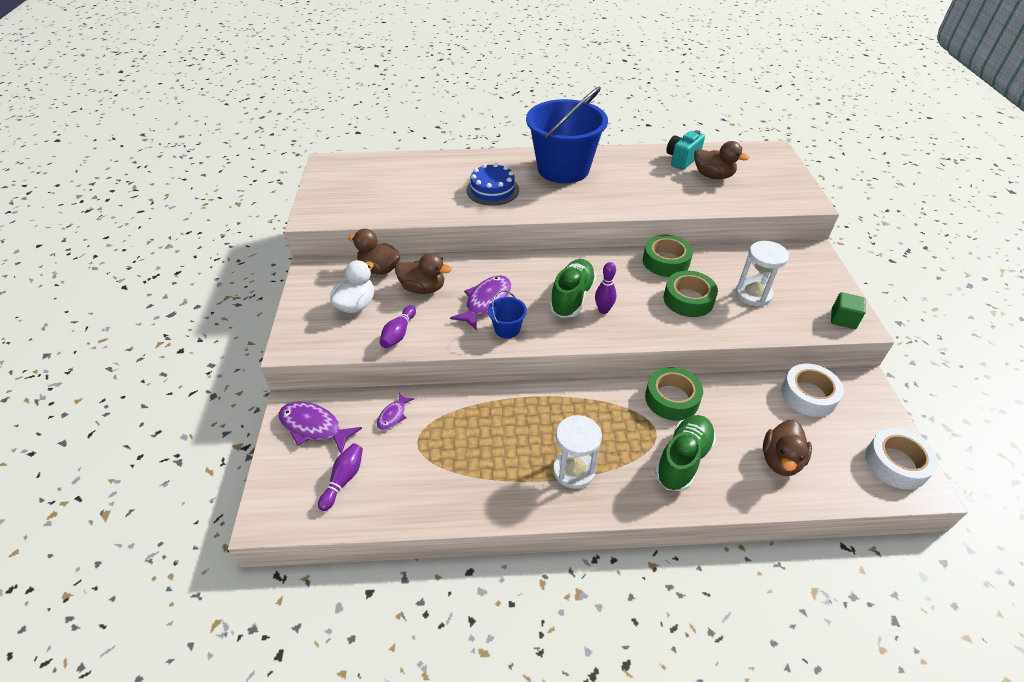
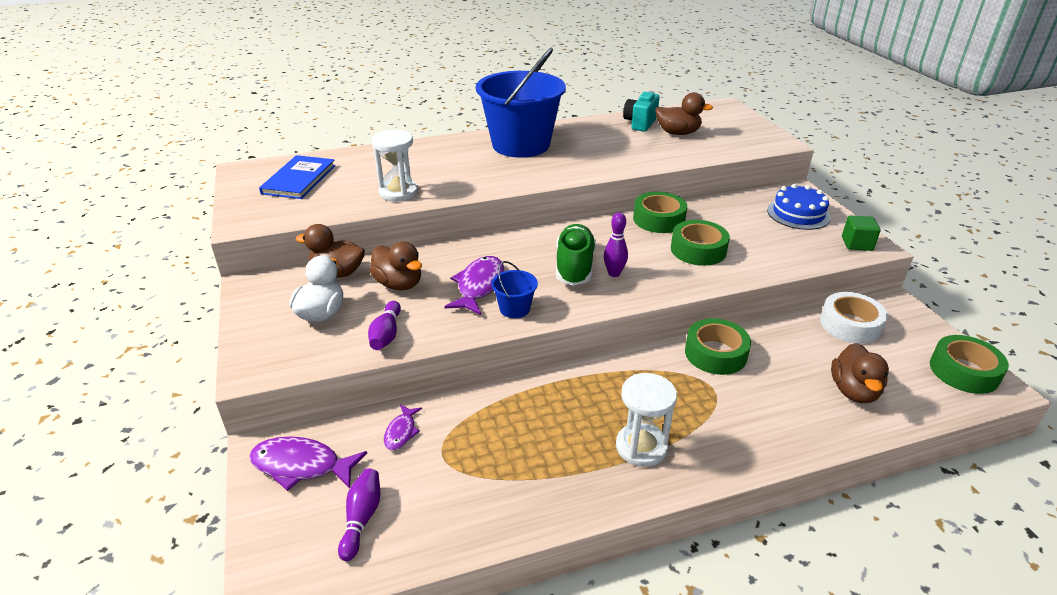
camera: 15 degrees left, 10 degrees down
brown duck [395,253,452,294] -> brown duck turned 45 degrees clockwise [370,241,422,290]
blue cake [466,163,519,206] -> blue cake moved to [767,184,831,230]
green shoe [655,415,716,491] -> none
white hourglass [735,241,789,306] -> white hourglass moved to [371,130,418,202]
white tape [865,428,938,490] -> green tape [930,335,1009,394]
none -> blue book [259,155,336,199]

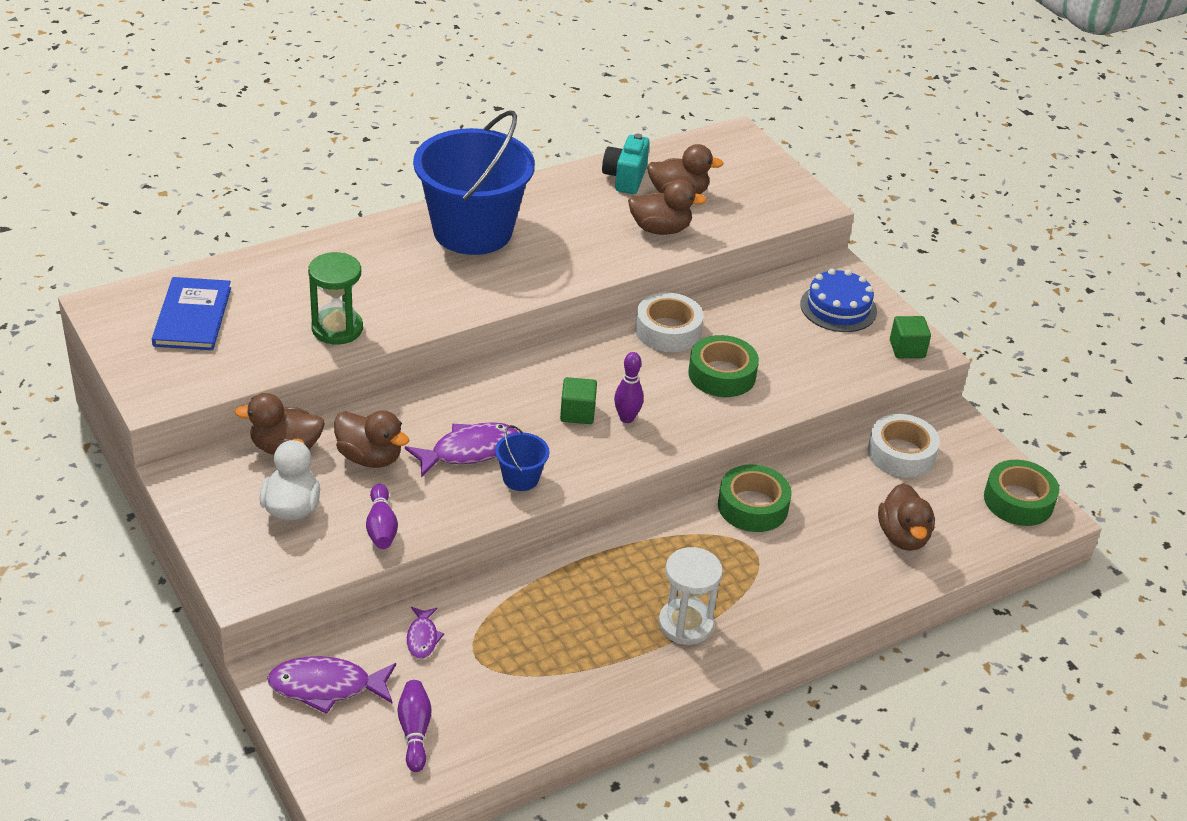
camera: 15 degrees left, 5 degrees up
white hourglass [371,130,418,202] -> green hourglass [308,252,363,345]
purple fish [444,256,504,315] -> purple fish turned 60 degrees clockwise [405,422,519,478]
green shoe [556,224,596,286] -> green cube [560,377,597,424]
green tape [633,192,687,233] -> white tape [635,293,703,352]
none -> brown duck [628,179,707,235]

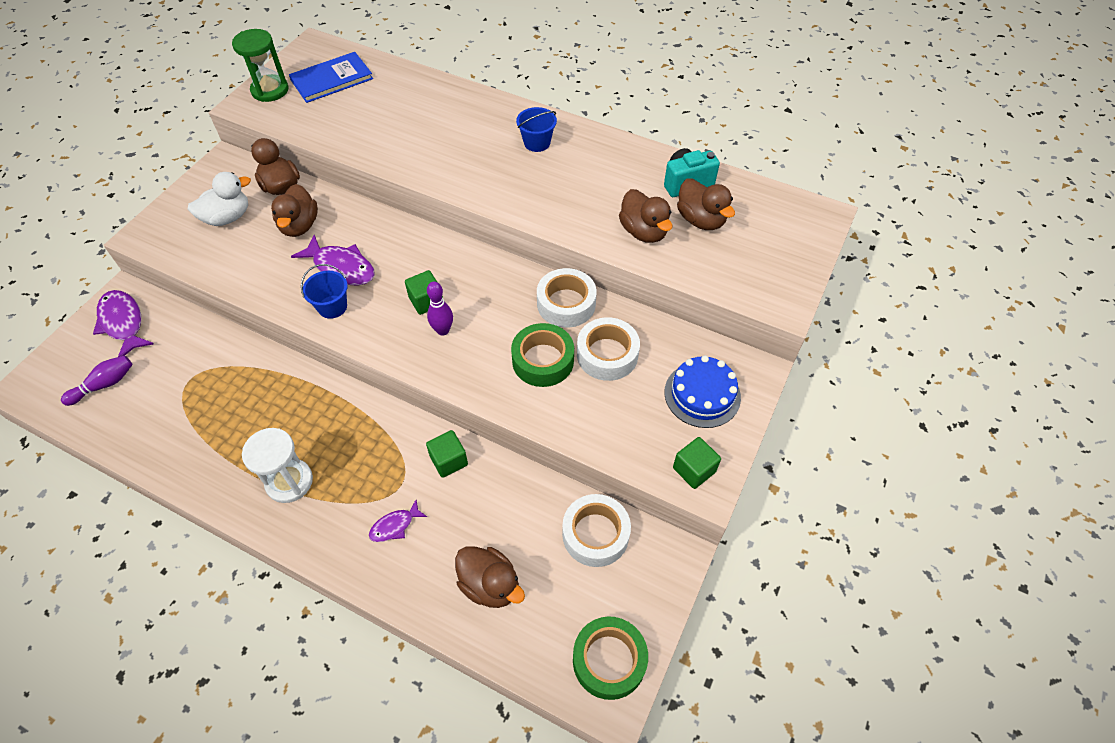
camera: 60 degrees right, 15 degrees up
green hourglass [308,252,363,345] -> green hourglass moved to [232,29,289,102]
purple bowling pin [366,484,398,549] -> none
purple fish [407,607,444,659] -> purple fish moved to [369,500,427,542]
blue bucket [413,111,535,255] -> blue bucket [516,107,557,152], size x0.40
green tape [718,465,792,532] -> green cube [426,430,468,478]
brown duck [878,483,935,551] -> brown duck turned 105 degrees counterclockwise [455,547,525,608]
none -> white tape [577,317,640,381]

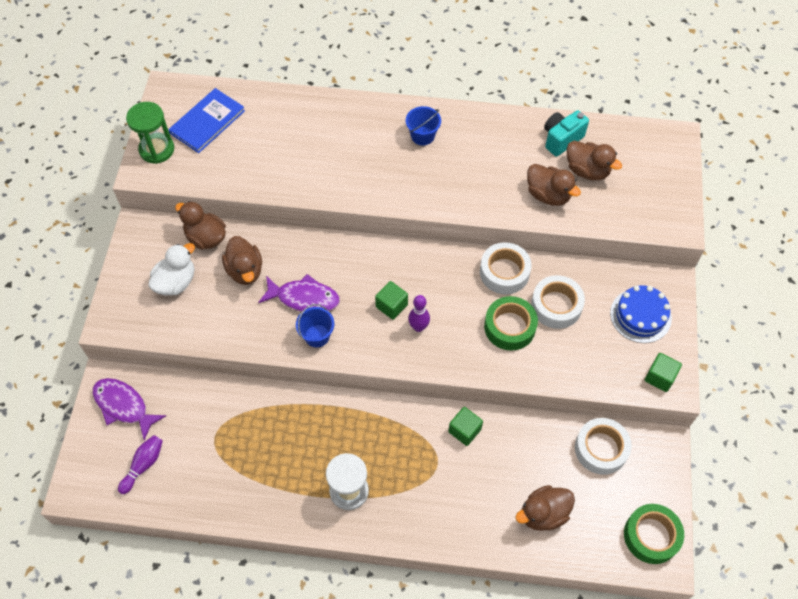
camera: 20 degrees left, 5 degrees up
purple fish [369,500,427,542] -> none
brown duck [455,547,525,608] -> brown duck turned 135 degrees clockwise [515,485,575,531]

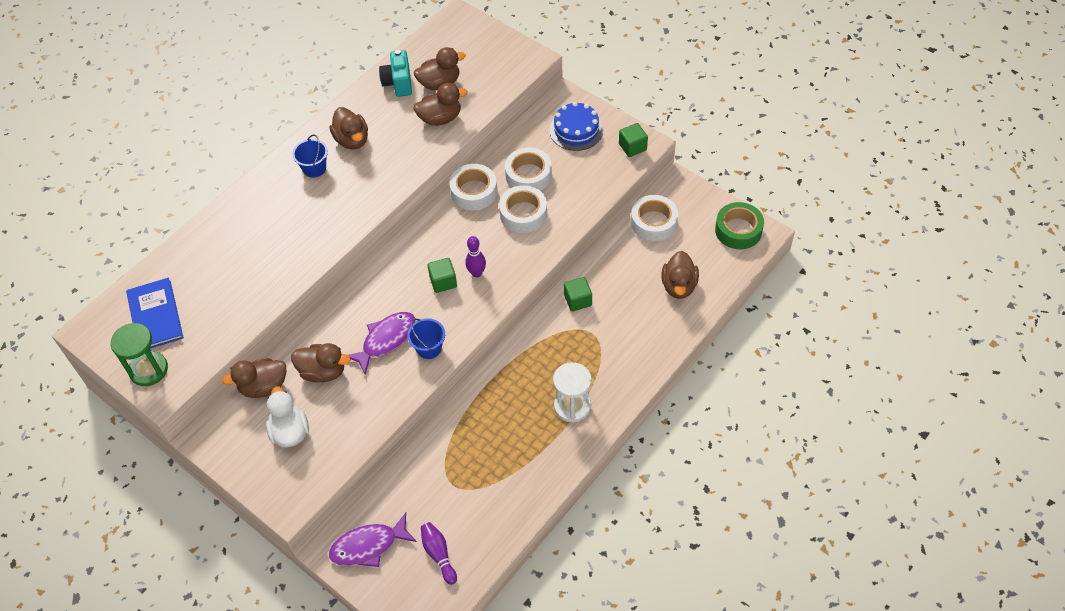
camera: 55 degrees left, 5 degrees down
green tape [484,296,538,351] -> white tape [499,185,547,233]
none -> brown duck [330,107,368,150]

